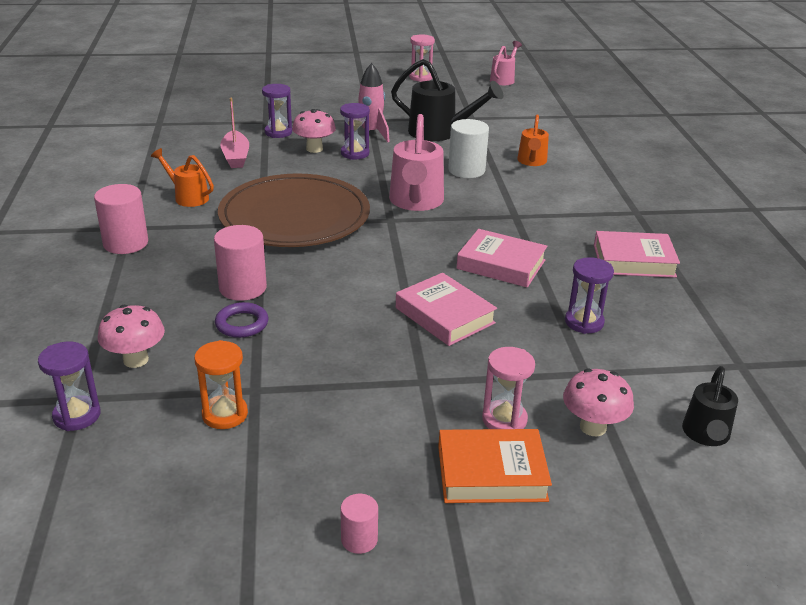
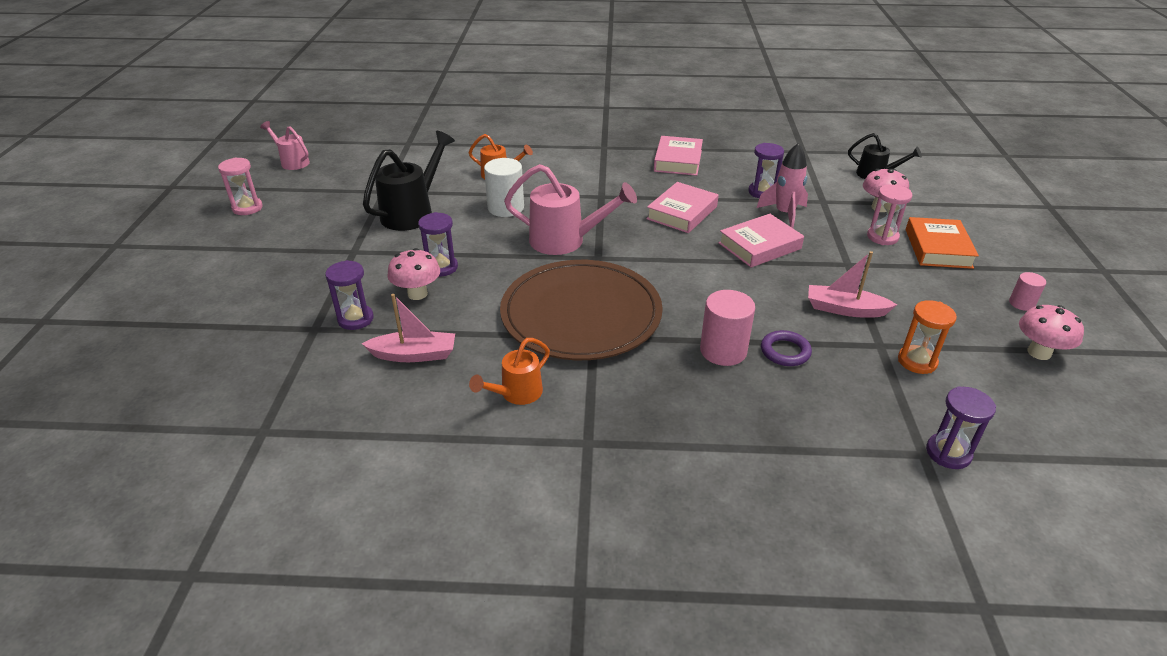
camera: 80 degrees left, 5 degrees up
pink cylinder [94,184,148,254] -> none
pink mushroom [98,305,165,368] -> pink mushroom moved to [1019,305,1084,360]
pink rocket [344,63,390,142] -> pink rocket moved to [757,143,808,228]
none -> pink boat [808,251,897,318]

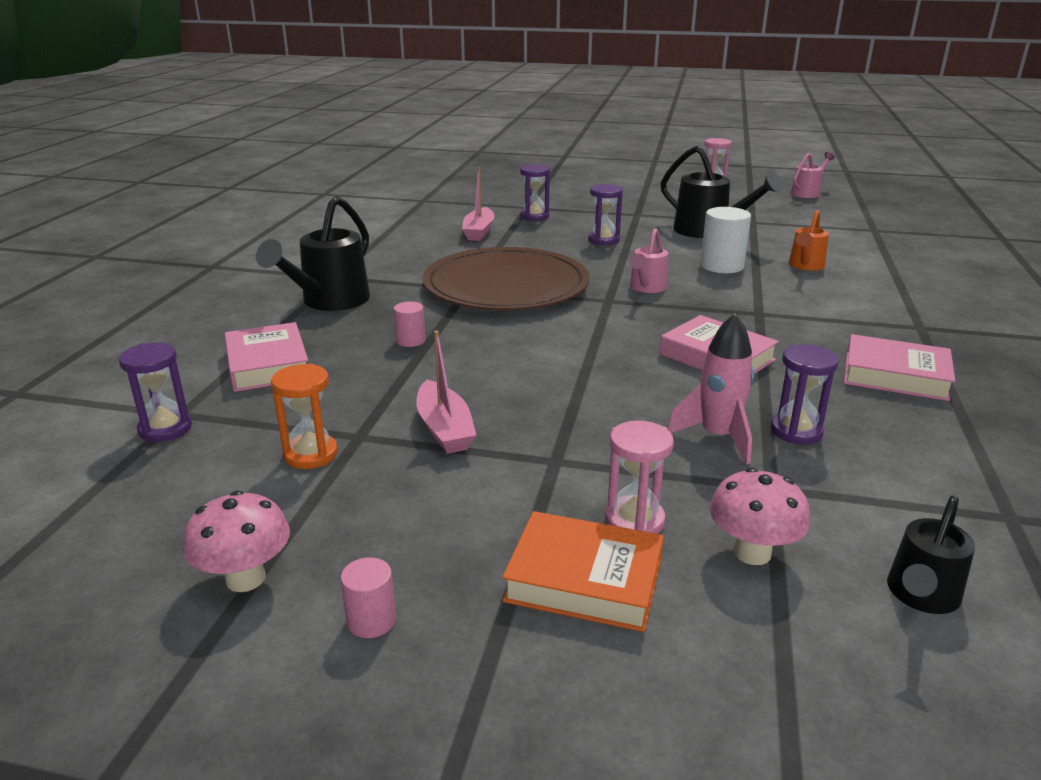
camera: 100 degrees right, 10 degrees down
pink mushroom [387,248,440,300] -> none
orange watering can [469,338,550,405] -> none
pink watering can [504,164,637,255] -> pink watering can [630,228,668,293], size x0.59
pink cylinder [700,290,755,366] -> pink cylinder [394,301,425,347], size x0.55
pink book [718,214,804,268] -> pink book moved to [224,322,308,392]
purple ring [761,330,812,366] -> none
pink boat [808,251,897,318] -> pink boat turned 135 degrees clockwise [416,330,476,454]
none -> black watering can [256,196,370,311]

